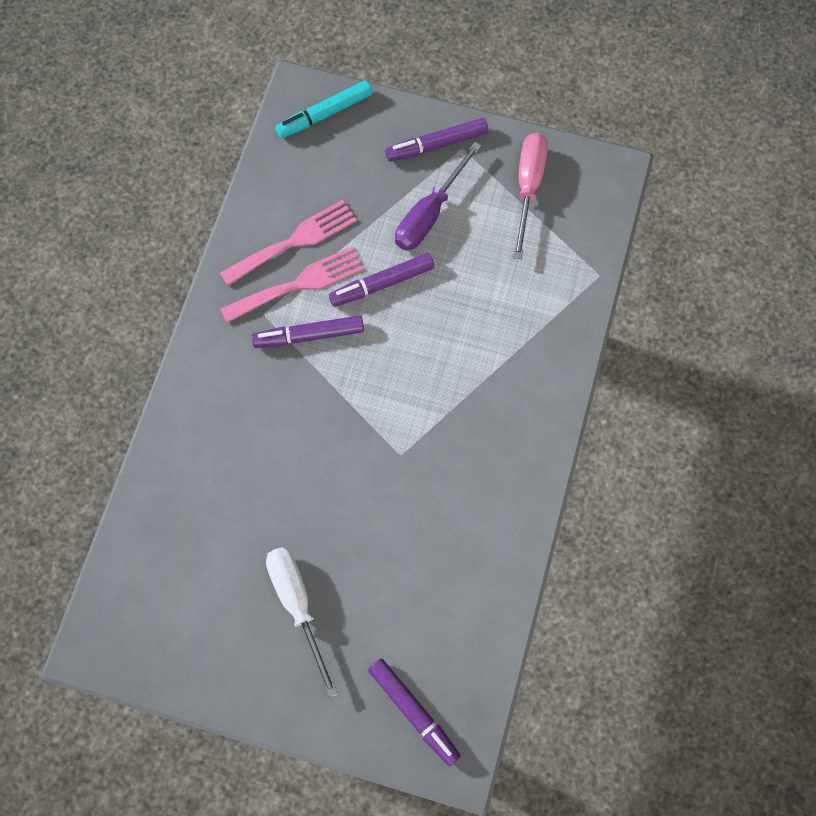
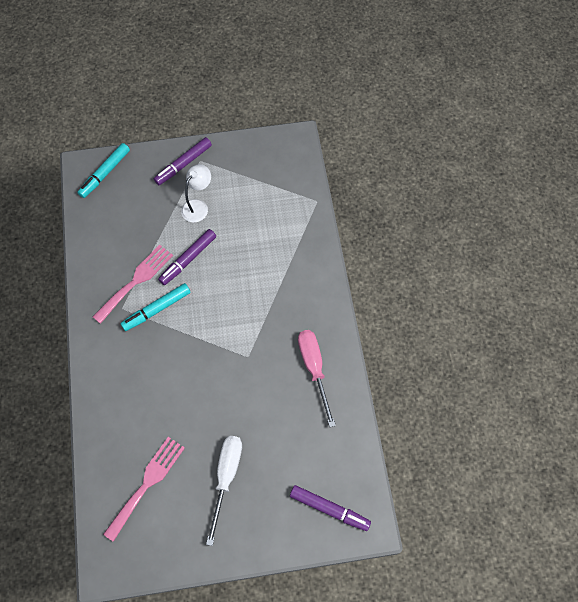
camera: 25 degrees left, 5 degrees down
pink fork [220,200,357,286] -> pink fork moved to [103,437,185,542]
purple marker [251,315,364,348] -> turquoise marker [120,283,191,331]
white screwdriver [266,547,338,698] -> white screwdriver turned 60 degrees clockwise [206,436,242,546]
purple screwdriver [395,142,481,251] -> white lamp [181,164,211,222]
pink screwdriver [513,133,548,259] -> pink screwdriver moved to [298,330,336,427]

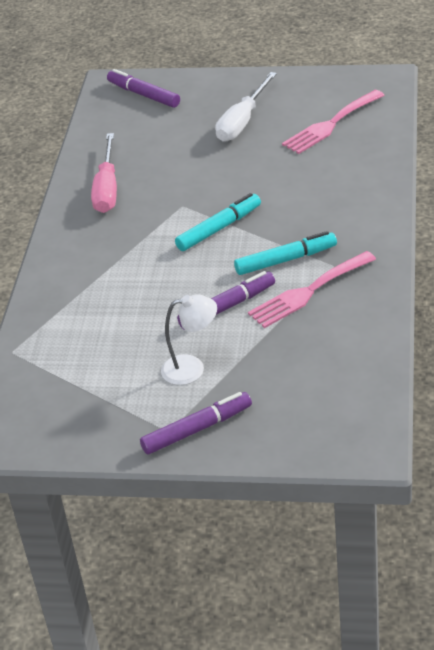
camera: 160 degrees left, 25 degrees down
turquoise marker [77,143,130,198] -> turquoise marker moved to [175,193,261,251]
white lamp [181,164,211,222] -> white lamp turned 150 degrees counterclockwise [161,294,217,385]

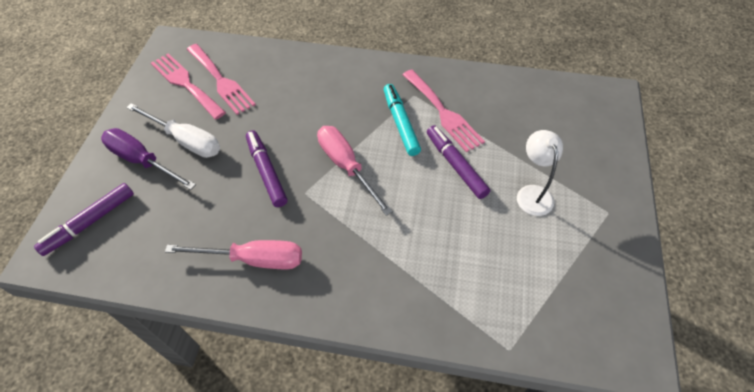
camera: 90 degrees left, 15 degrees up
purple marker [140,392,252,455] -> purple marker moved to [246,130,287,207]
turquoise marker [175,193,261,251] -> pink screwdriver [317,126,393,216]
none -> purple screwdriver [101,128,196,190]
none -> pink fork [151,53,226,119]

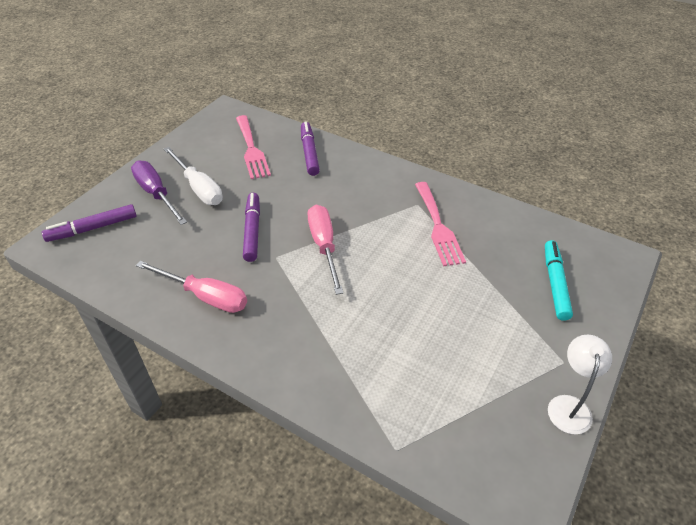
camera: 20 degrees right, 10 degrees down
pink fork [151,53,226,119] -> none
turquoise marker [384,84,421,156] -> turquoise marker moved to [545,240,573,321]
purple marker [427,125,490,199] -> purple marker moved to [301,122,320,176]
white lamp [517,130,563,216] -> white lamp moved to [548,335,612,434]

